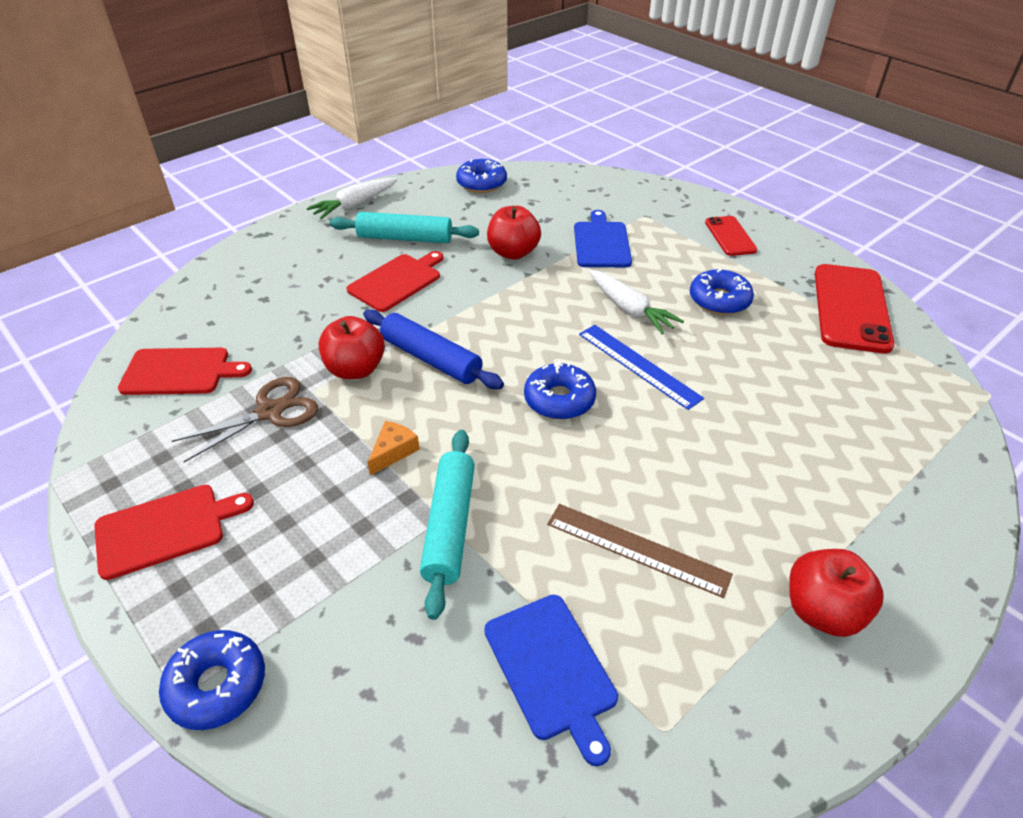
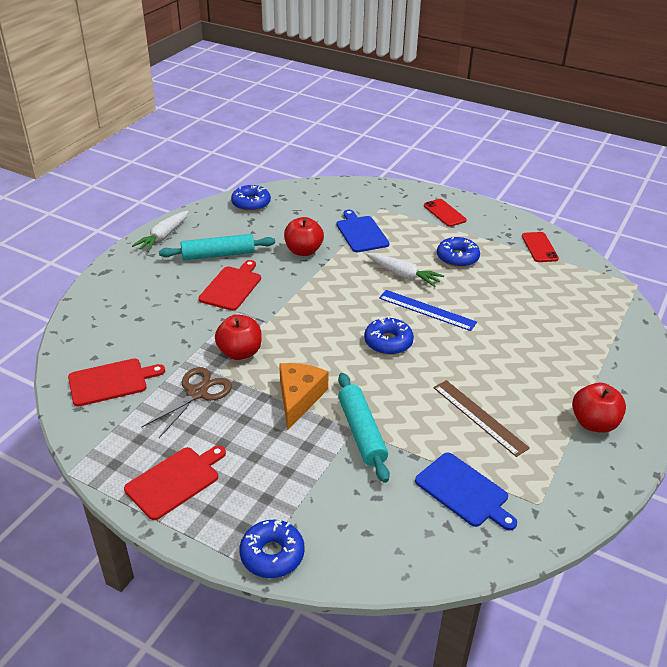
camera: 20 degrees left, 5 degrees down
blue rolling pin [363,309,504,389] -> none
orange cheese [367,421,420,476] -> orange cheese [279,363,329,431], size x1.78
brown ruler [547,504,733,598] -> brown ruler turned 45 degrees clockwise [433,380,530,457]
red phone [815,264,895,353] -> red phone [522,232,559,262], size x0.56

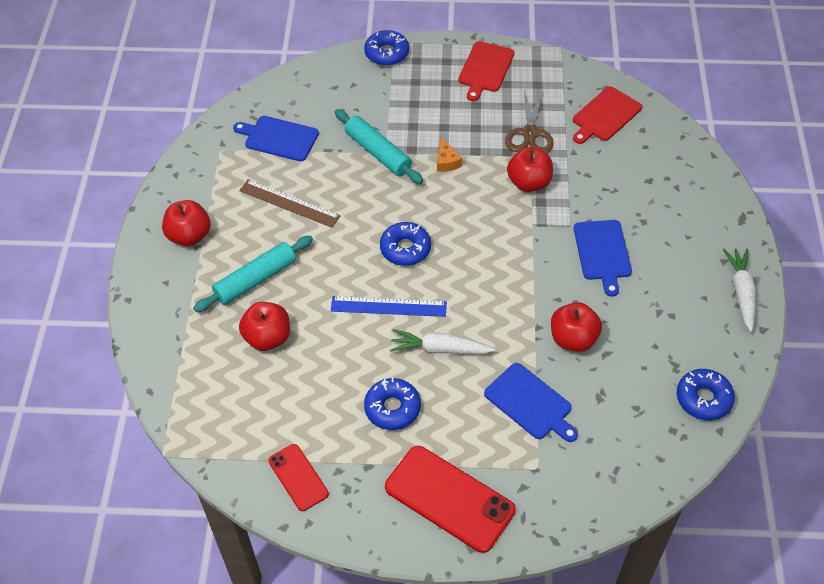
camera: 155 degrees right, 15 degrees up
turquoise rolling pin [159,234,275,260] -> turquoise rolling pin moved to [193,236,313,312]
red cutting board [198,260,261,311] -> blue cutting board [574,220,632,297]
orange cheese [279,363,329,431] -> orange cheese [437,137,462,172], size x0.56
red phone [424,199,467,227] -> red phone [385,446,516,553], size x1.78
none -> red apple [239,302,290,351]

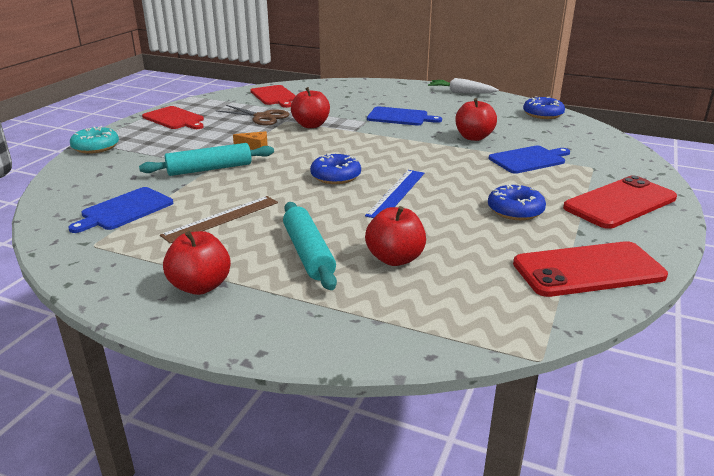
camera: 70 degrees left, 25 degrees down
red phone [268,444,329,511] -> red phone [513,241,668,297], size x1.78
blue donut [364,30,409,66] -> turquoise donut [70,126,119,154]
white carrot [390,329,495,354] -> none

